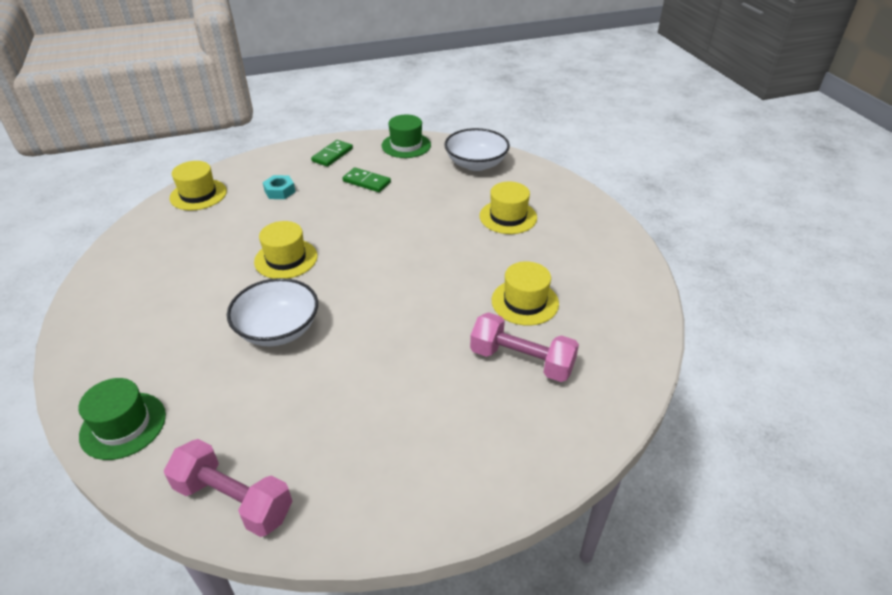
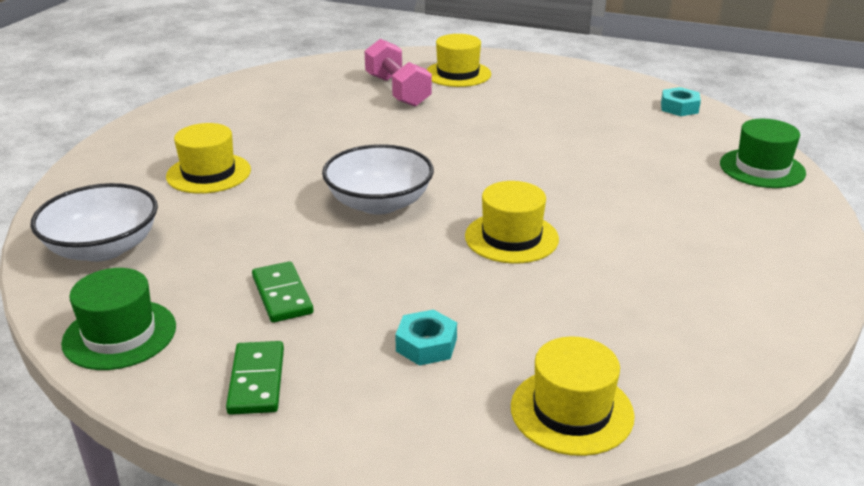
camera: 140 degrees left, 10 degrees down
pink dumbbell [164,439,293,537] -> turquoise nut [661,87,701,116]
white bowl [227,278,318,346] -> white bowl moved to [322,144,434,215]
green domino [311,140,353,167] -> green domino turned 75 degrees counterclockwise [226,341,284,415]
yellow hat [492,261,559,326] -> yellow hat moved to [426,34,491,87]

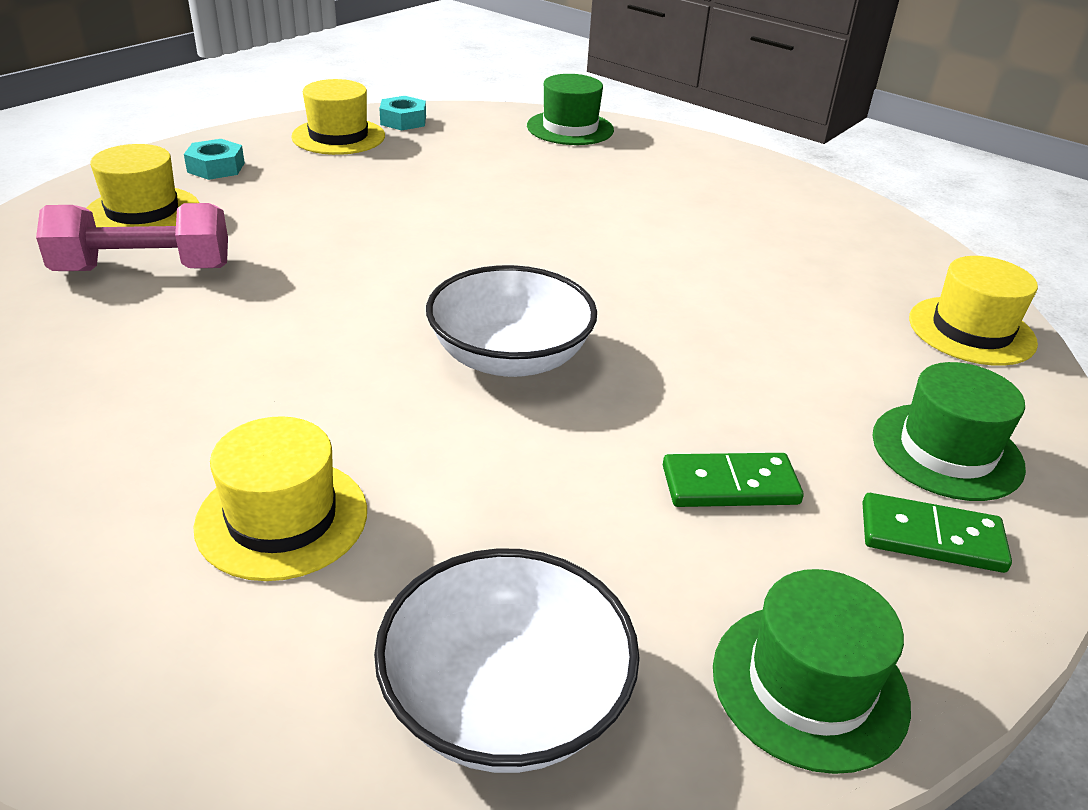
camera: 75 degrees left, 5 degrees up
turquoise nut [395,309,457,366] -> turquoise nut moved to [184,139,245,180]
yellow hat [465,181,559,264] -> yellow hat moved to [291,79,385,155]
none -> green hat [872,362,1026,501]

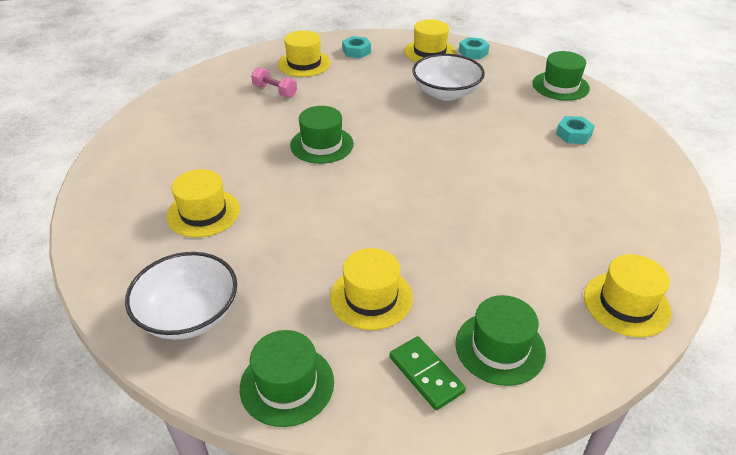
camera: 45 degrees right, 5 degrees up
pink dumbbell [36,203,228,271] -> pink dumbbell [251,67,297,98], size x0.61
white bowl [426,265,597,377] -> white bowl moved to [413,54,485,101]
green domino [663,453,804,507] -> yellow hat [330,248,413,330]
none -> green hat [290,106,354,164]
none -> turquoise nut [556,116,595,144]

